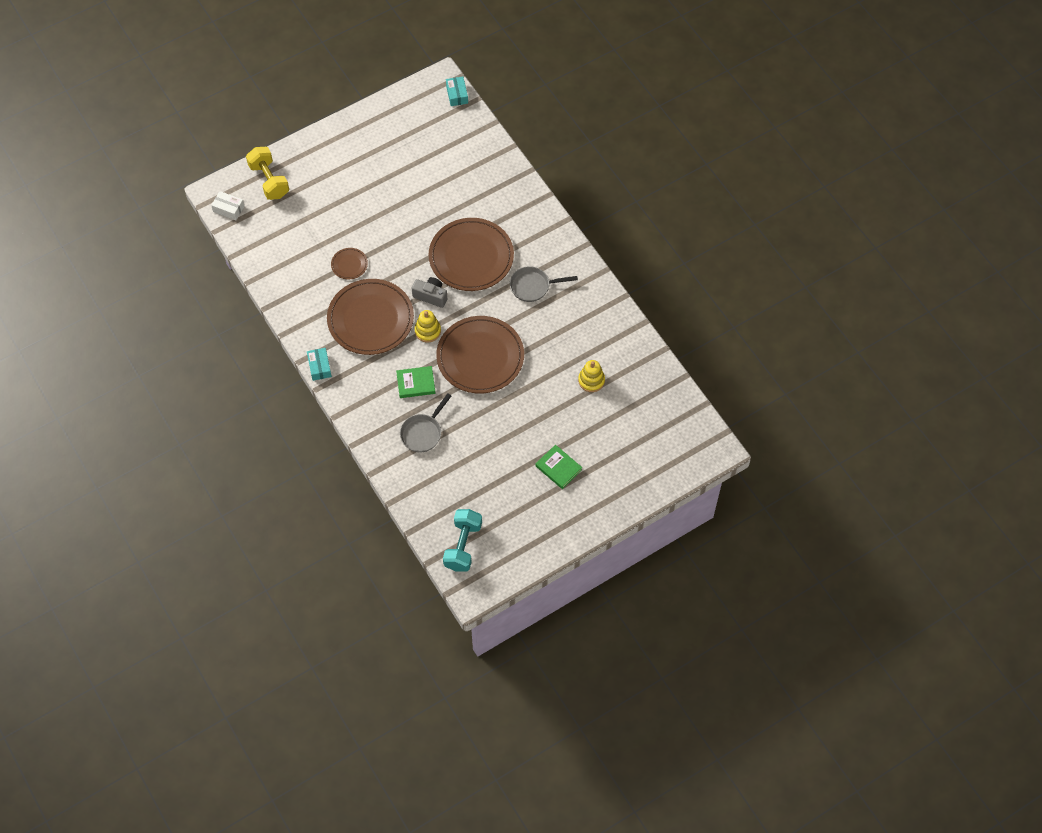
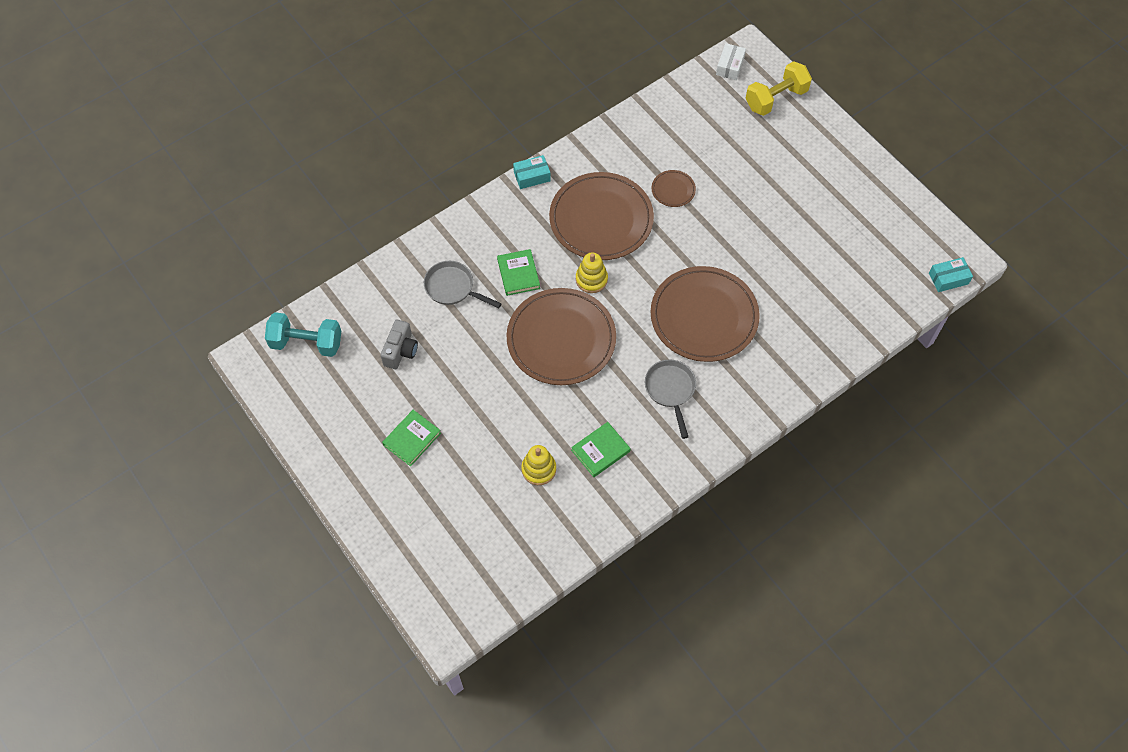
camera: 85 degrees right, 0 degrees up
grey camera [412,277,447,308] -> grey camera moved to [380,320,418,369]
none -> green book [571,422,631,477]

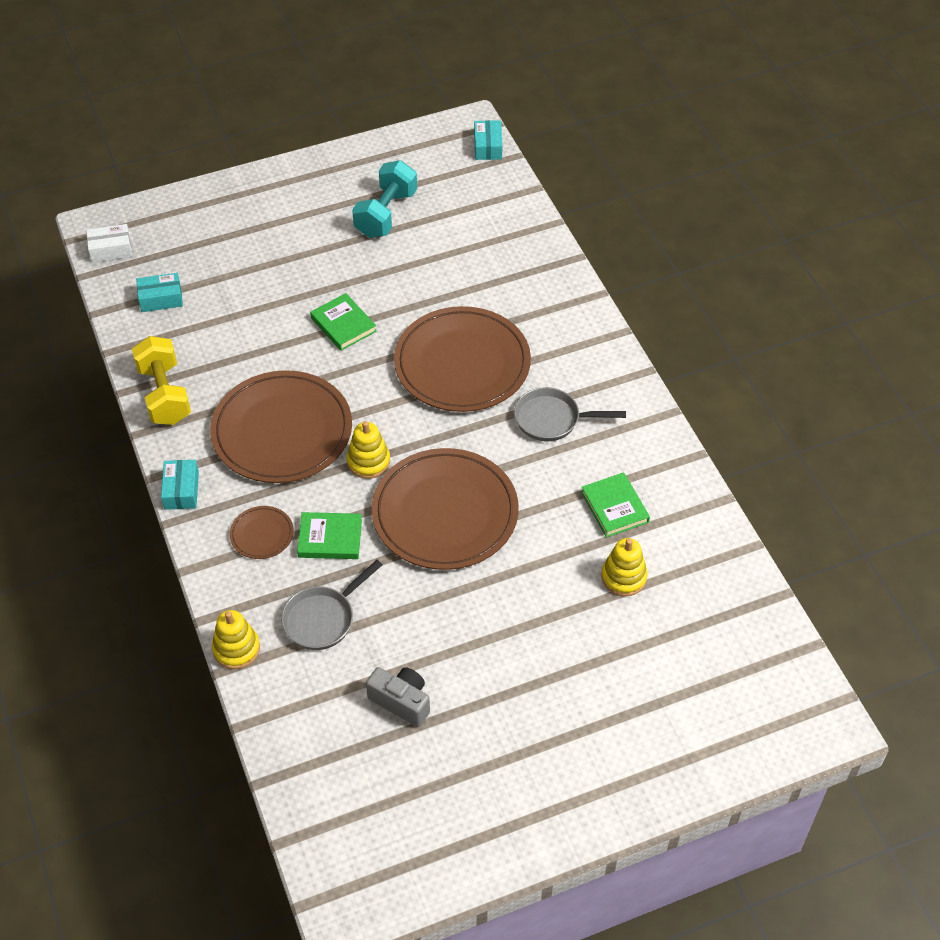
camera: 75 degrees left, 10 degrees down
turquoise dumbbell [265,312,341,357] -> turquoise dumbbell moved to [352,160,417,238]
green book [382,410,441,467] -> green book moved to [310,293,377,351]
brown plate [651,170,696,207] -> brown plate moved to [230,506,294,559]
white box [716,43,746,80] -> white box turned 45 degrees counterclockwise [86,224,132,263]
yellow dumbbell [745,61,812,116] -> yellow dumbbell moved to [132,336,191,425]
none -> turquoise box [136,273,183,312]
none -> yellow stacking toy [212,610,260,669]

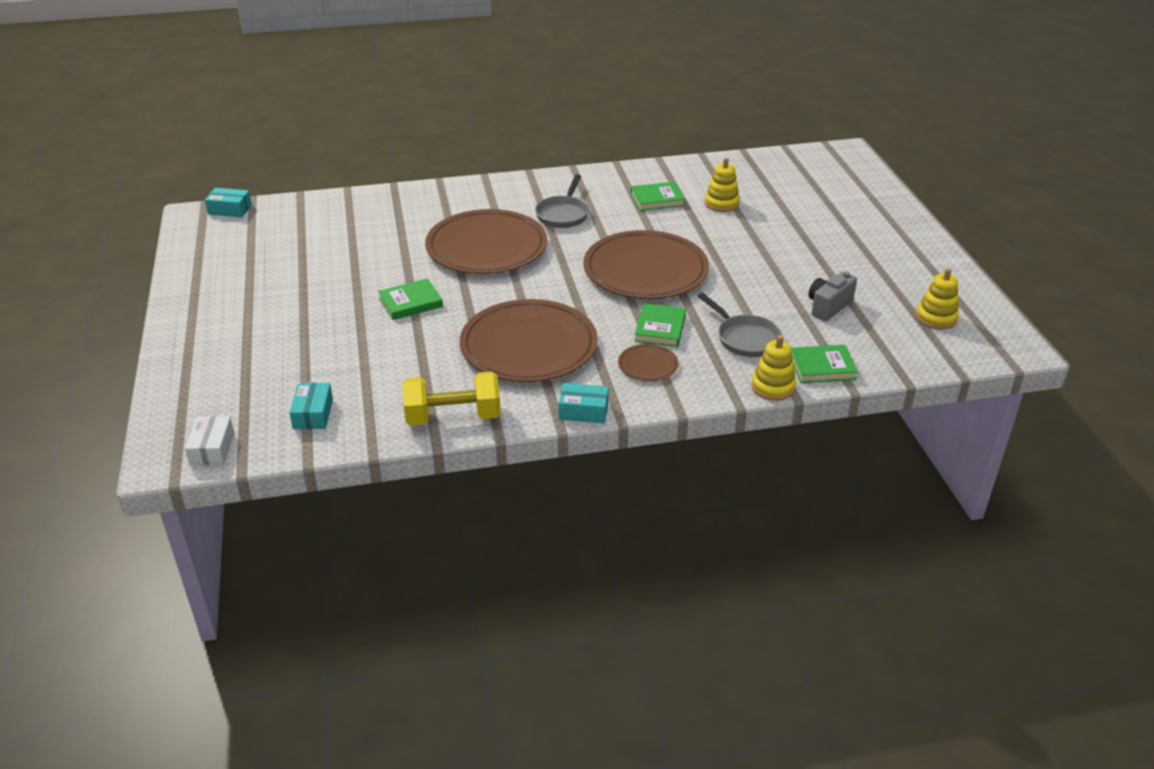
camera: 80 degrees left, 15 degrees down
yellow stacking toy [347,421,390,479] -> yellow stacking toy moved to [916,268,959,330]
turquoise dumbbell [352,160,417,238] -> none
none -> green book [791,345,858,383]

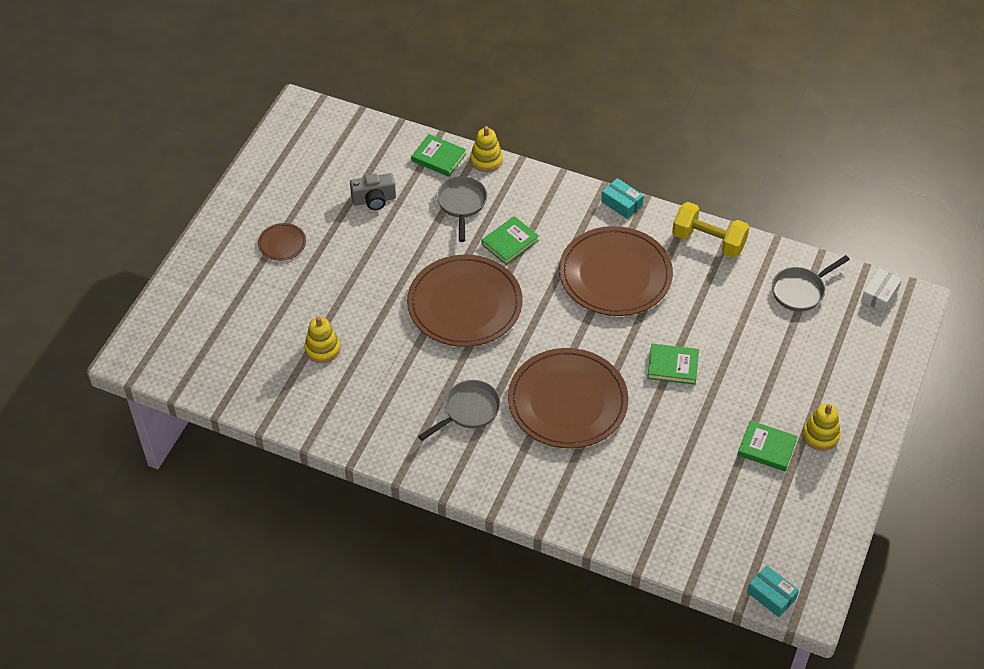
camera: 145 degrees left, 15 degrees up
turquoise box [289,383,333,429] -> grey pan [772,255,850,311]
brown plate [618,344,679,381] -> brown plate moved to [258,223,306,261]
green book [631,182,685,211] -> green book moved to [737,420,798,471]
yellow stacking toy [916,268,959,330] -> yellow stacking toy moved to [802,404,841,451]

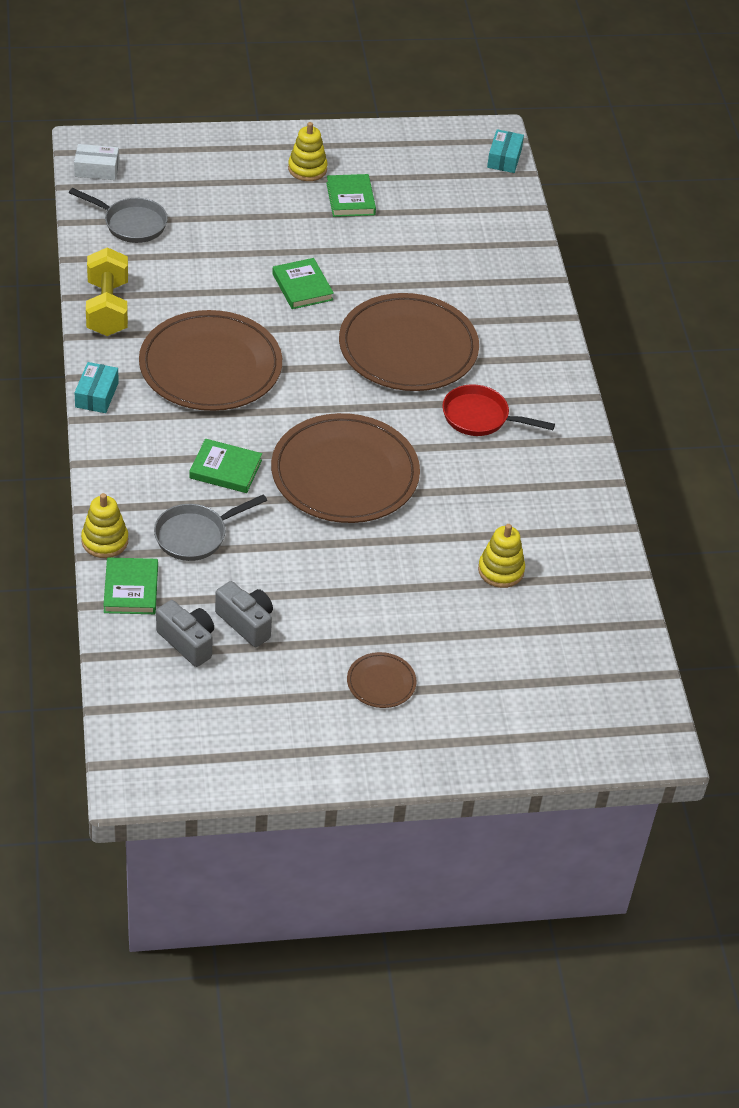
camera: 125 degrees left, 5 degrees down
grey pan [418,380,501,441] -> red pan [442,384,555,436]
none -> grey camera [156,600,214,667]

